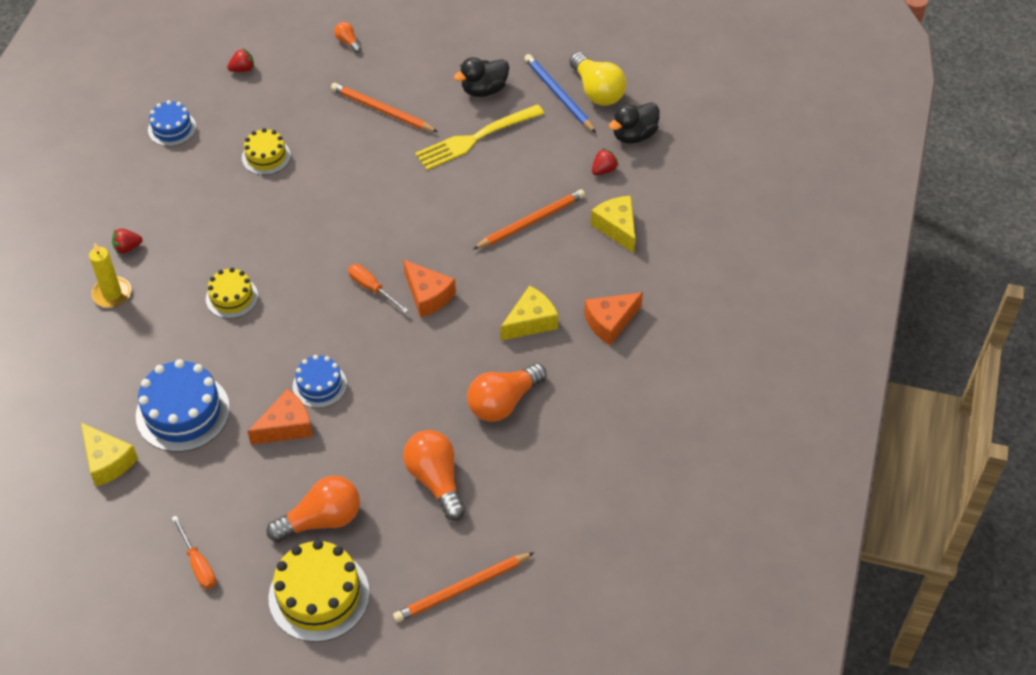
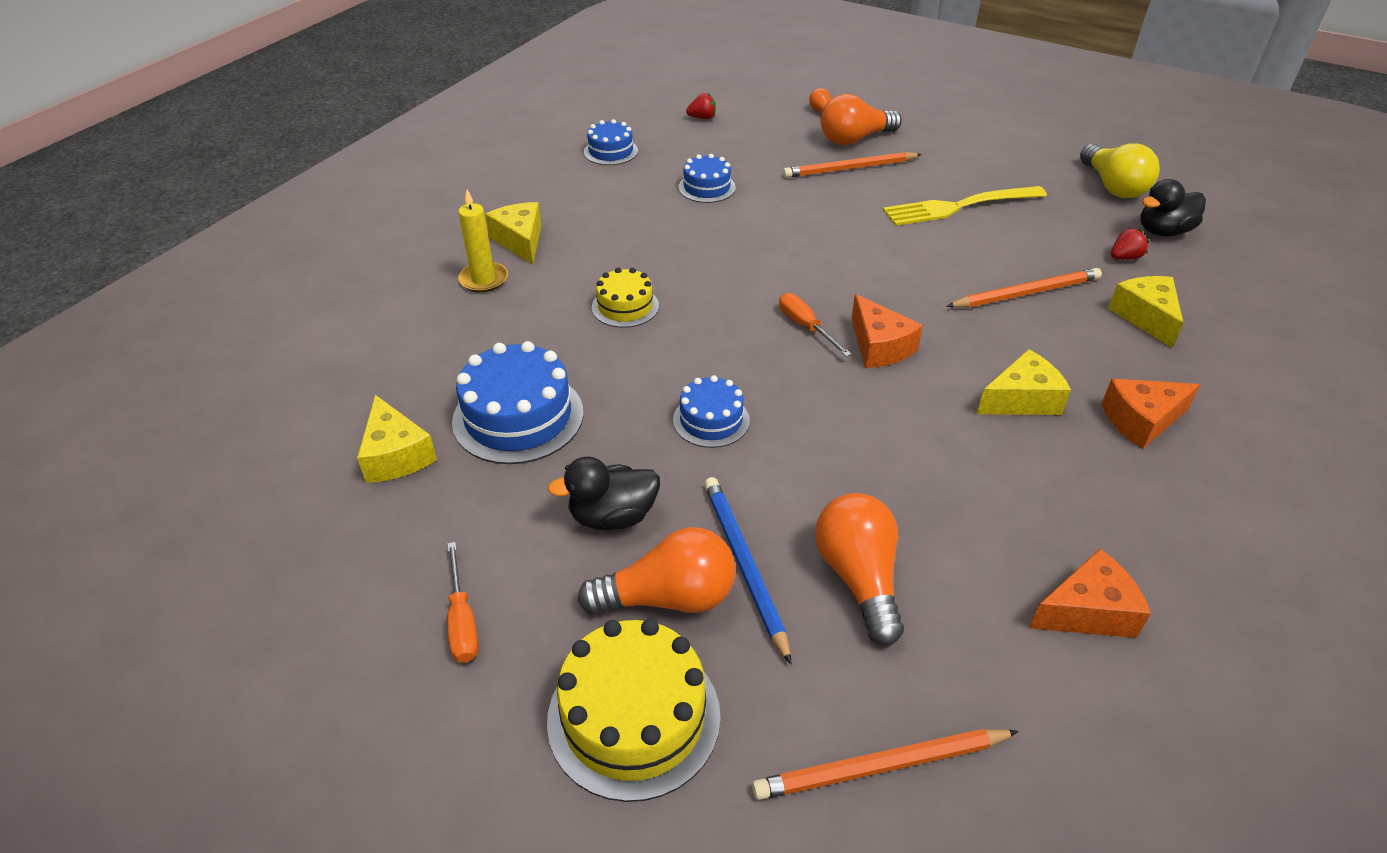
camera: 15 degrees right, 10 degrees down
red strawberry [112,228,143,254] -> yellow cheese [485,202,542,265]
yellow cake [242,128,291,175] -> blue cake [678,154,736,203]
orange cheese [247,389,313,445] -> orange cheese moved to [1029,549,1151,638]
orange pencil [331,83,438,132] -> orange pencil turned 60 degrees counterclockwise [783,152,922,178]
black duck [454,57,509,97] -> black duck moved to [548,457,660,531]
orange light bulb [467,363,547,422] -> orange light bulb moved to [821,94,902,145]
blue pencil [524,54,596,133] -> blue pencil moved to [704,477,791,664]

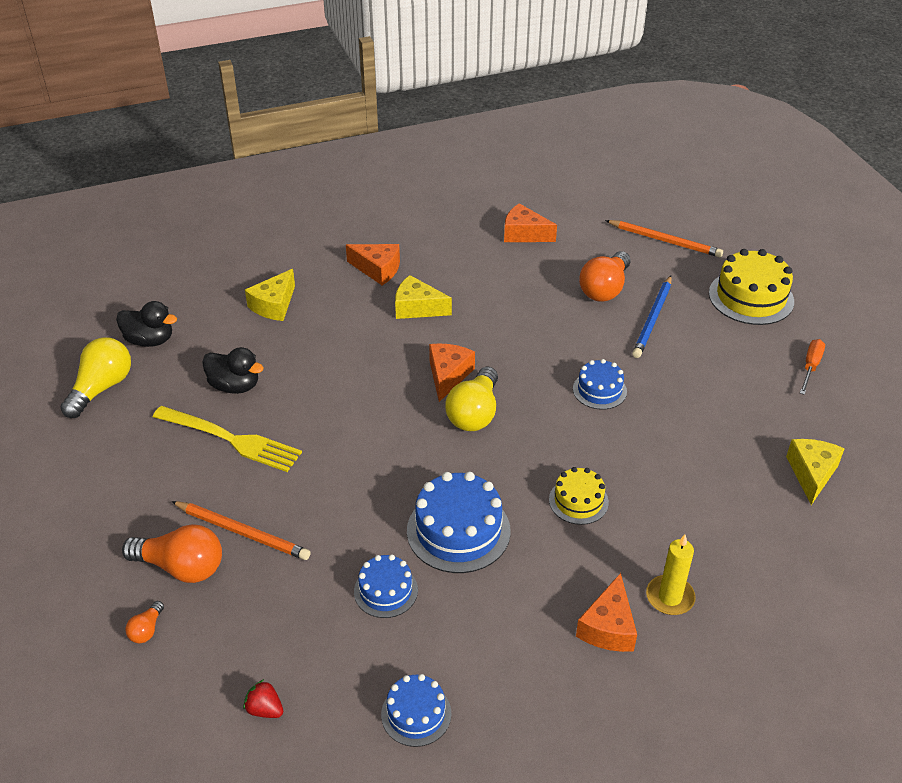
camera: 140 degrees left, 0 degrees up
blue cake [452,341,583,464] -> blue cake moved to [407,472,511,573]
yellow cheese [485,202,542,265] -> orange cheese [576,573,637,652]
black duck [548,457,660,531] -> black duck moved to [202,347,264,394]
orange light bulb [578,527,736,615] -> none
orange screwdriver [779,293,852,357] -> yellow light bulb [445,367,498,431]
orange pencil [946,268,1102,308] -> none
red strawberry [1111,228,1149,260] -> none

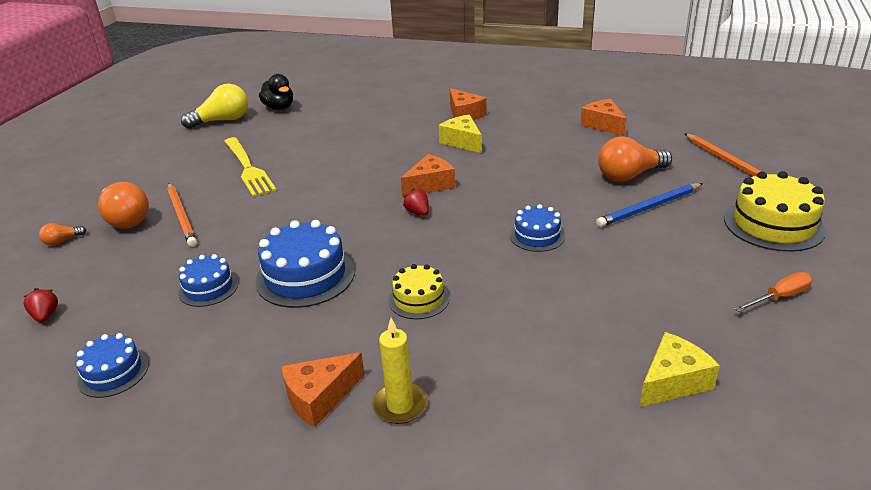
camera: 40 degrees right, 10 degrees down
black duck [202,347,264,394] -> none
yellow cheese [245,269,295,321] -> none
yellow light bulb [445,367,498,431] -> red strawberry [403,188,429,216]

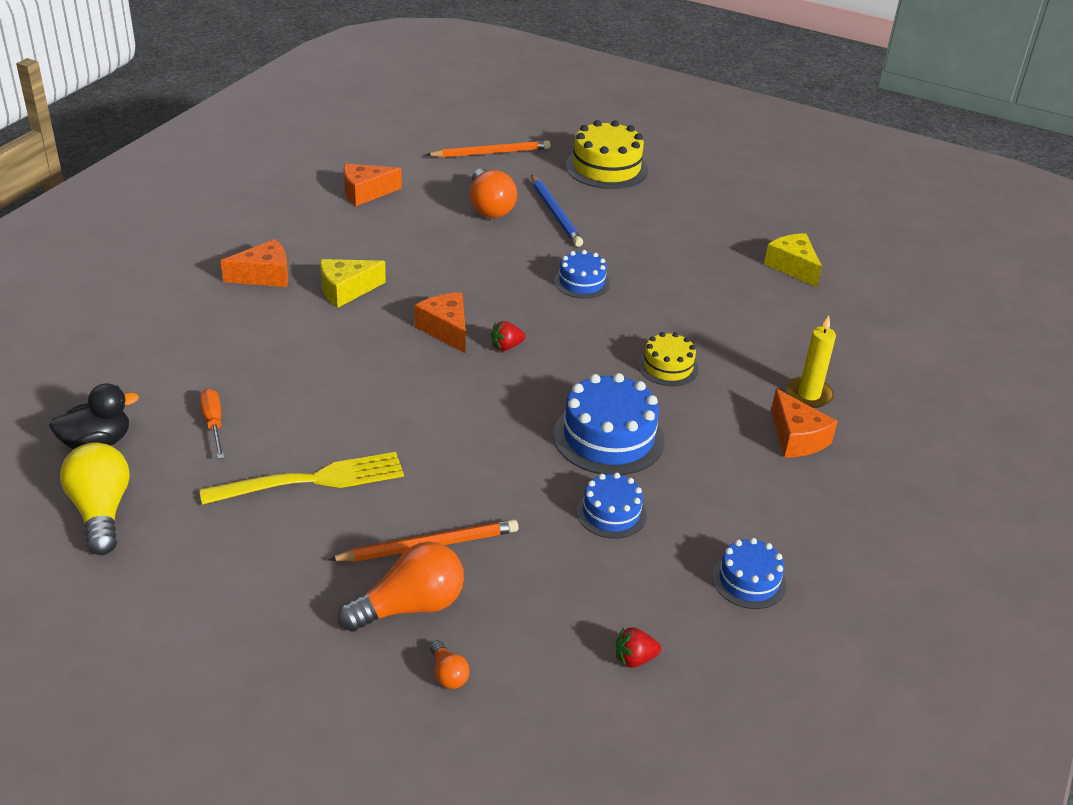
camera: 85 degrees left, 5 degrees up
orange screwdriver [734,272,812,312] -> orange screwdriver moved to [200,389,224,459]

